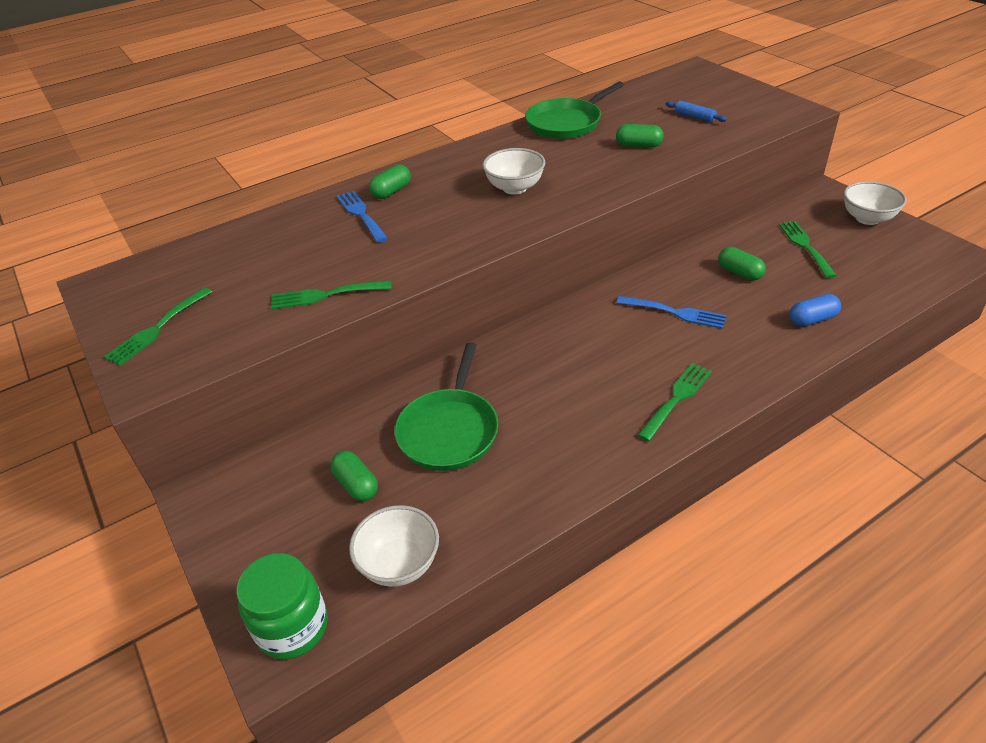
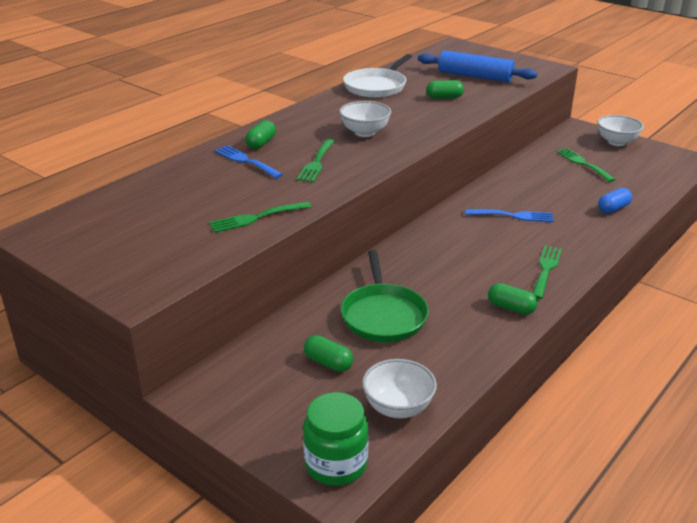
camera: 20 degrees left, 10 degrees down
green fork [104,287,212,366] -> green fork moved to [297,139,335,182]
green pan [525,82,624,139] -> white pan [343,54,412,98]
blue rolling pin [666,101,727,122] -> blue rolling pin [418,50,537,82], size x2.24
green capsule [718,247,766,280] -> green capsule moved to [488,283,538,315]

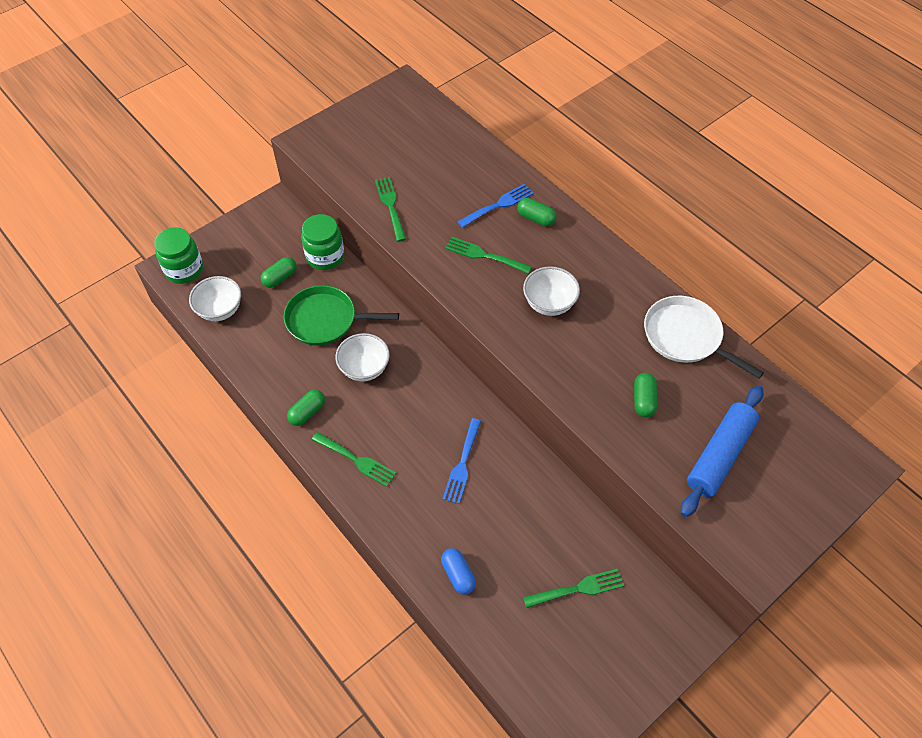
camera: 100 degrees right, 25 degrees up
white bowl [597,115,644,146] -> white bowl moved to [335,333,390,382]
none -> green jar [301,214,344,270]

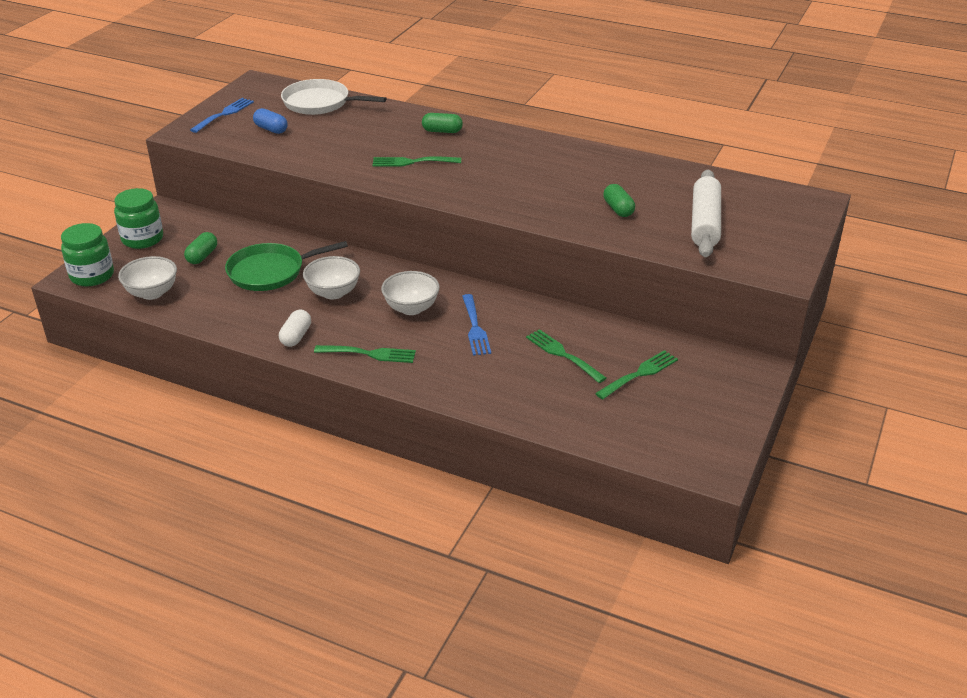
camera: 25 degrees left, 20 degrees down
green capsule [287,390,325,426] -> white capsule [279,310,311,347]
green jar [301,214,344,270] -> green jar moved to [114,188,163,249]
green fork [375,177,406,242] -> green fork moved to [526,329,606,383]
blue capsule [441,548,476,595] -> blue capsule moved to [253,108,288,134]
blue fork [457,184,534,228] -> blue fork moved to [190,98,254,133]
white bowl [523,266,580,316] -> white bowl moved to [381,271,440,315]
white pan [644,296,764,379] -> white pan moved to [281,79,387,115]
blue rolling pin [681,386,763,517] -> white rolling pin [691,170,721,257]

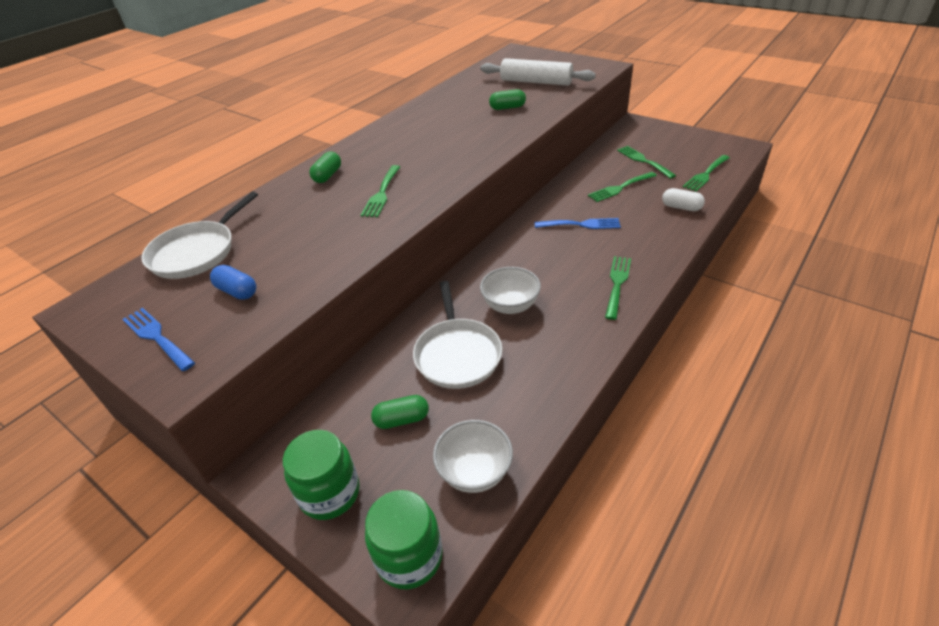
camera: 75 degrees left, 5 degrees up
green capsule [184,232,217,264] -> green capsule turned 45 degrees counterclockwise [371,395,429,429]
green pan [225,241,348,291] -> white pan [413,281,502,389]
blue capsule [253,108,288,134] -> blue capsule turned 75 degrees clockwise [210,265,256,300]
white capsule [279,310,311,347] -> white capsule moved to [662,188,705,211]
white bowl [381,271,440,315] -> none
none -> green fork [683,155,730,191]

